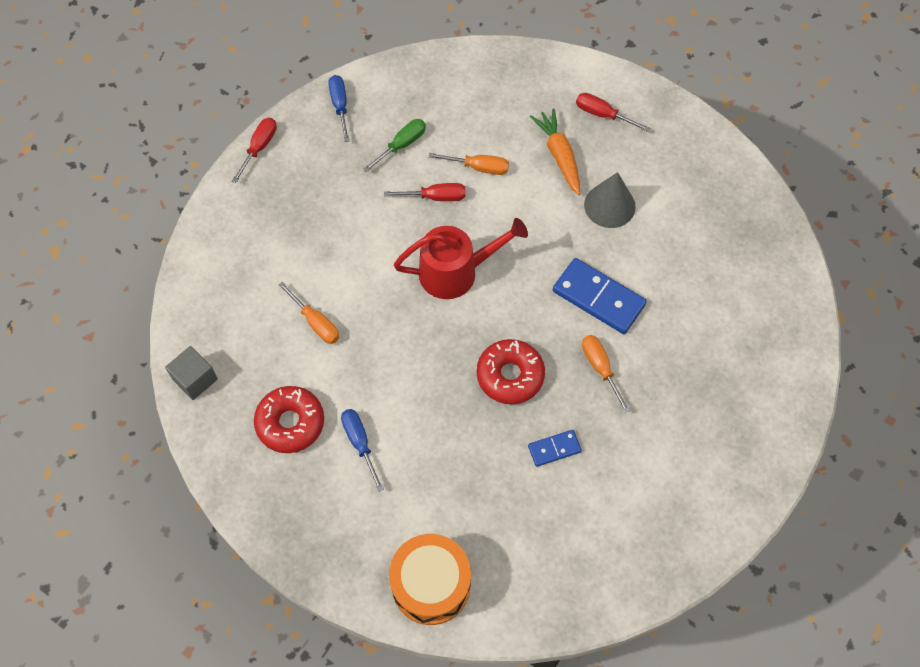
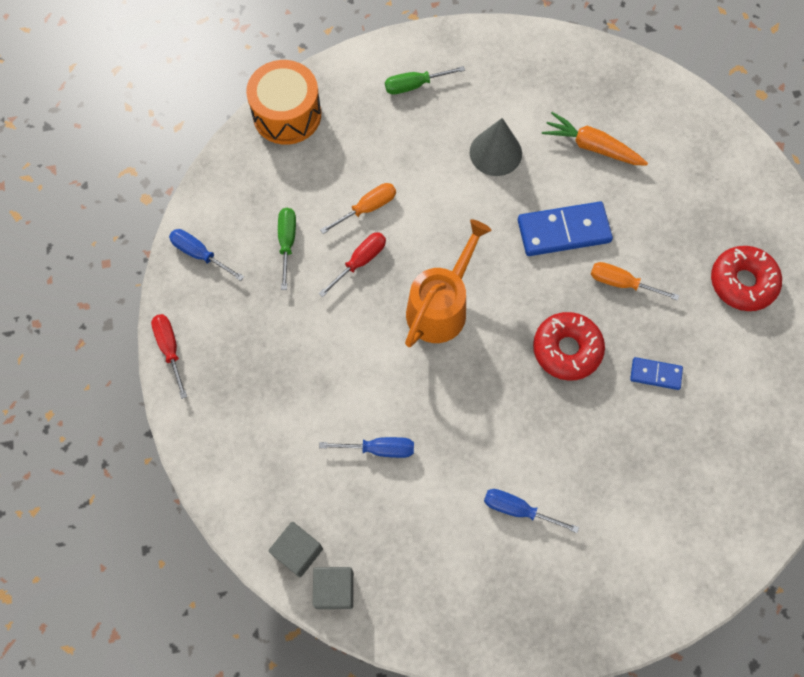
camera: 45 degrees left, 5 degrees up
red donut [254,386,324,453] -> red donut moved to [711,246,782,311]
orange screwdriver [278,282,339,344] -> blue screwdriver [319,437,414,458]
orange drum [389,534,471,625] -> orange drum moved to [246,60,321,145]
red watering can [394,218,528,299] -> orange watering can [405,219,492,347]
blue domino [528,430,582,467] -> blue domino turned 75 degrees clockwise [630,357,683,390]
orange carrot [530,108,580,195] -> orange carrot moved to [542,112,648,166]
red screwdriver [576,93,650,132] -> green screwdriver [385,66,465,94]
none -> grey cube [269,522,323,577]

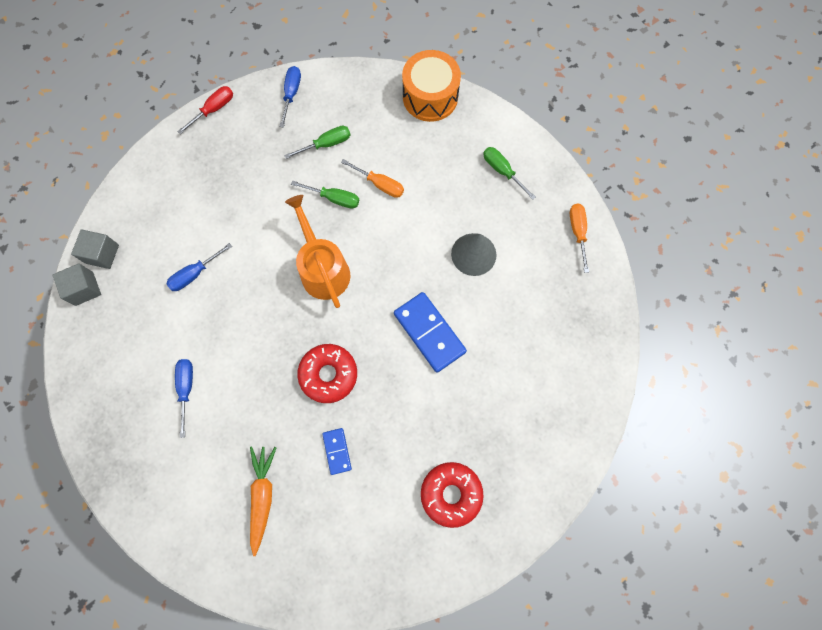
camera: 65 degrees right, 5 degrees up
red screwdriver [319,232,386,297] -> green screwdriver [291,180,359,209]
blue screwdriver [319,437,414,458] -> blue screwdriver turned 75 degrees clockwise [166,243,232,291]
orange watering can [405,219,492,347] -> orange watering can turned 120 degrees counterclockwise [285,195,350,308]
orange carrot [542,112,648,166] -> orange carrot moved to [250,447,277,556]
orange screwdriver [591,262,679,300] -> orange screwdriver moved to [570,203,589,273]

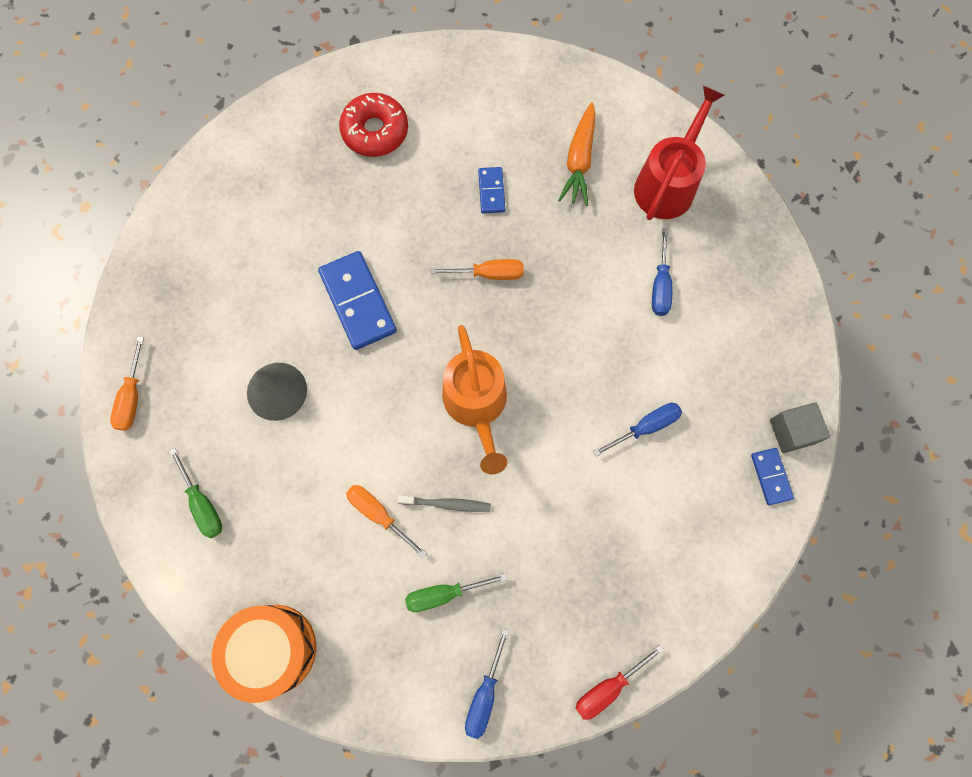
camera: 170 degrees left, 0 degrees up
grey cube [71,229,119,269] -> blue domino [751,448,794,505]
green screwdriver [291,180,359,209] -> grey toothbrush [397,495,491,512]
red donut [297,344,357,403] -> orange screwdriver [431,259,524,280]
none -> red watering can [634,86,725,220]

